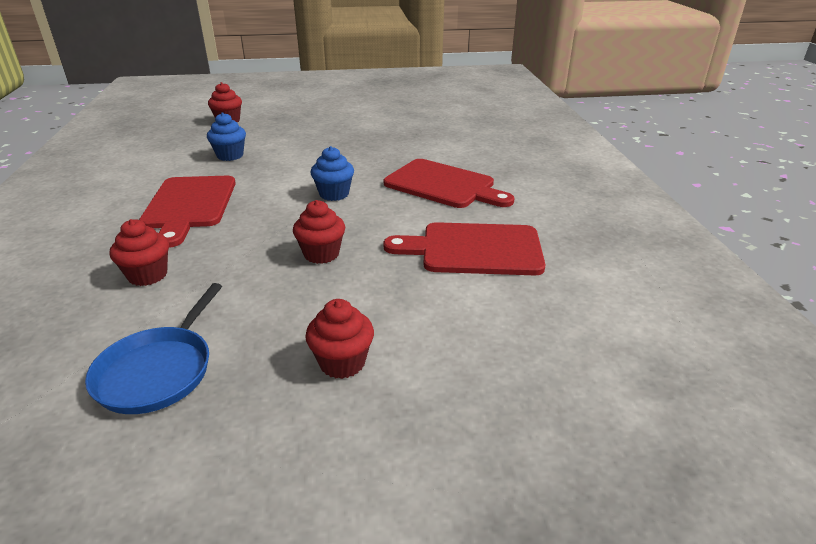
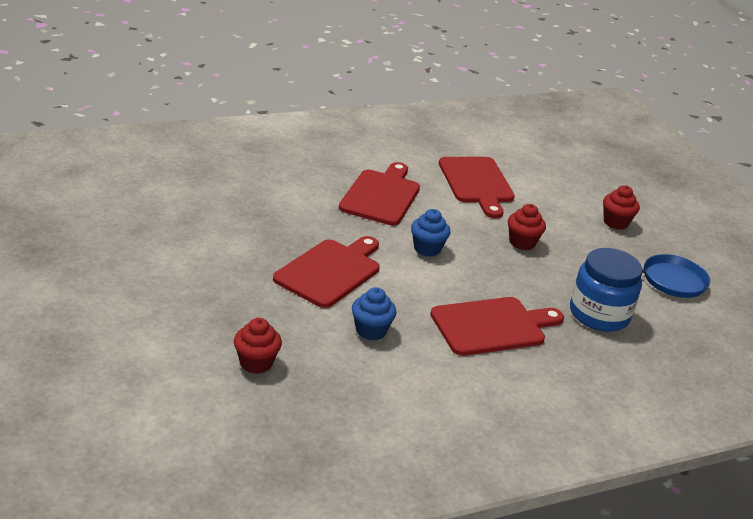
camera: 110 degrees left, 0 degrees up
red cupcake [110,219,169,286] -> blue jar [570,248,643,332]
none -> red cutting board [273,236,380,308]

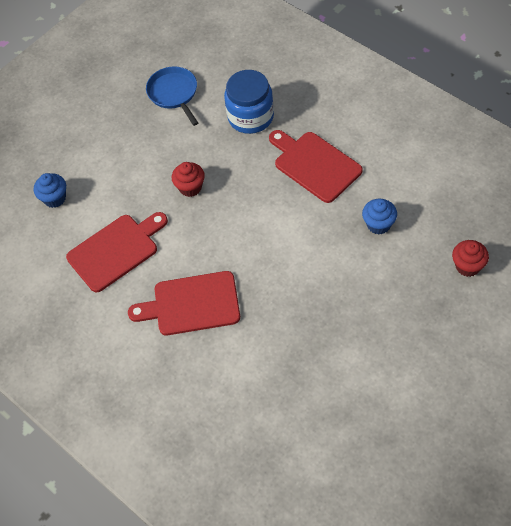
camera: 105 degrees left, 25 degrees up
red cutting board [273,236,380,308] -> none
blue cupcake [411,209,451,257] -> blue cupcake moved to [34,173,66,208]
red cupcake [603,185,640,230] -> none

